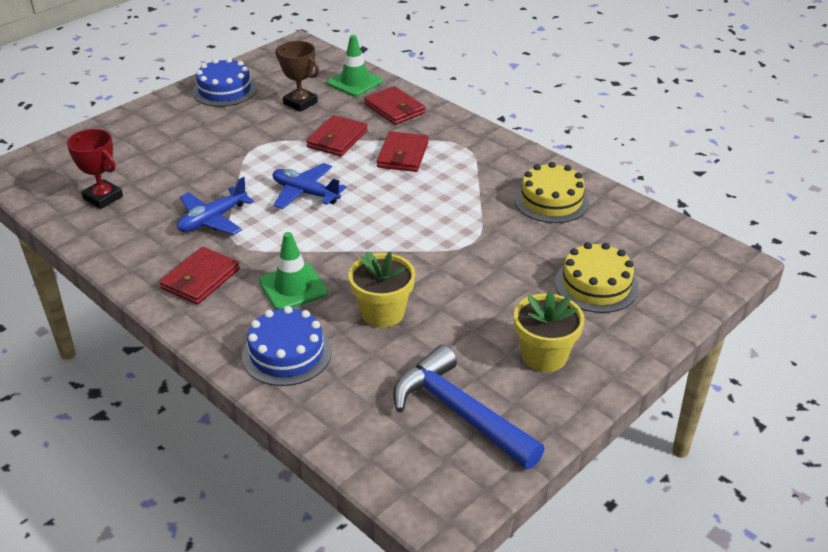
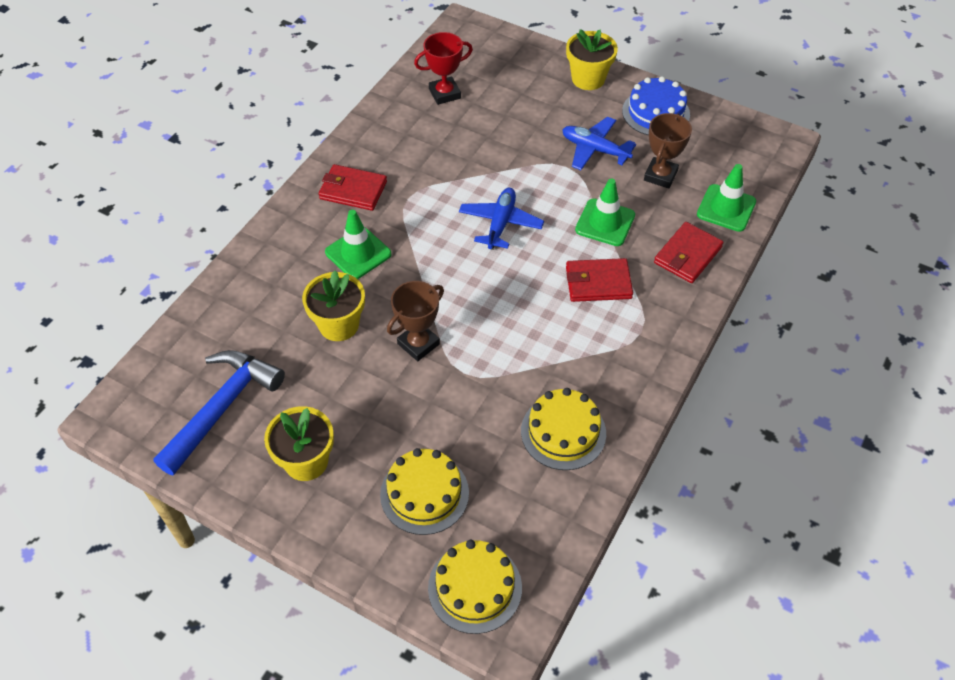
camera: 75 degrees right, 15 degrees up
red trophy [67,129,123,209] -> red trophy turned 45 degrees clockwise [414,32,473,105]
blue plane [177,177,254,235] -> blue plane moved to [562,117,636,170]
blue cake [242,306,332,386] -> none
red wallet [306,115,368,156] -> green traffic cone [575,179,635,246]
none -> brown trophy [387,281,444,361]
none -> yellow cake [428,540,522,634]
none -> yellow flower pot [566,29,618,90]

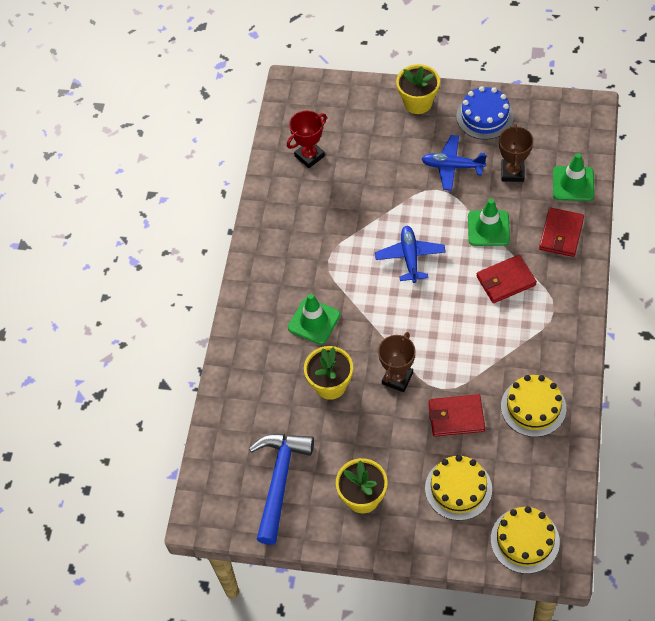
camera: 15 degrees left, 5 degrees up
red wallet [319,164,387,211] -> red wallet moved to [429,394,485,437]

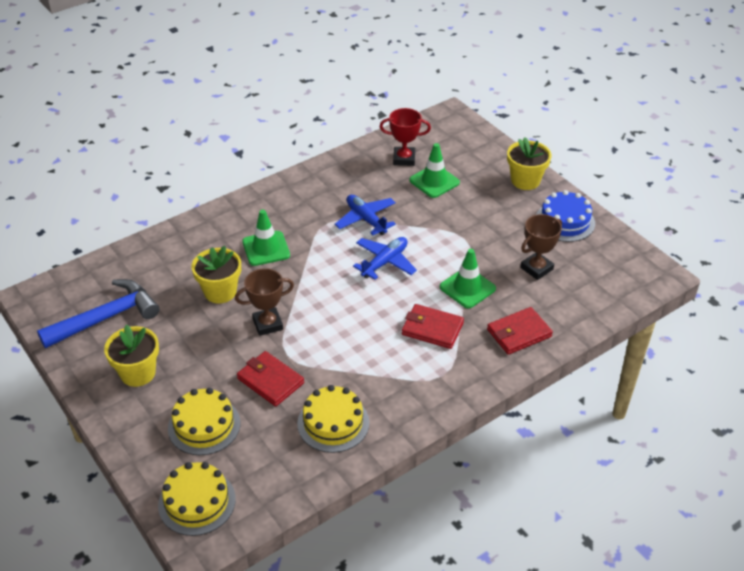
camera: 40 degrees right, 15 degrees down
blue plane [422,135,487,191] -> blue plane moved to [335,195,396,235]
green traffic cone [553,153,594,201] -> green traffic cone moved to [409,143,460,198]

